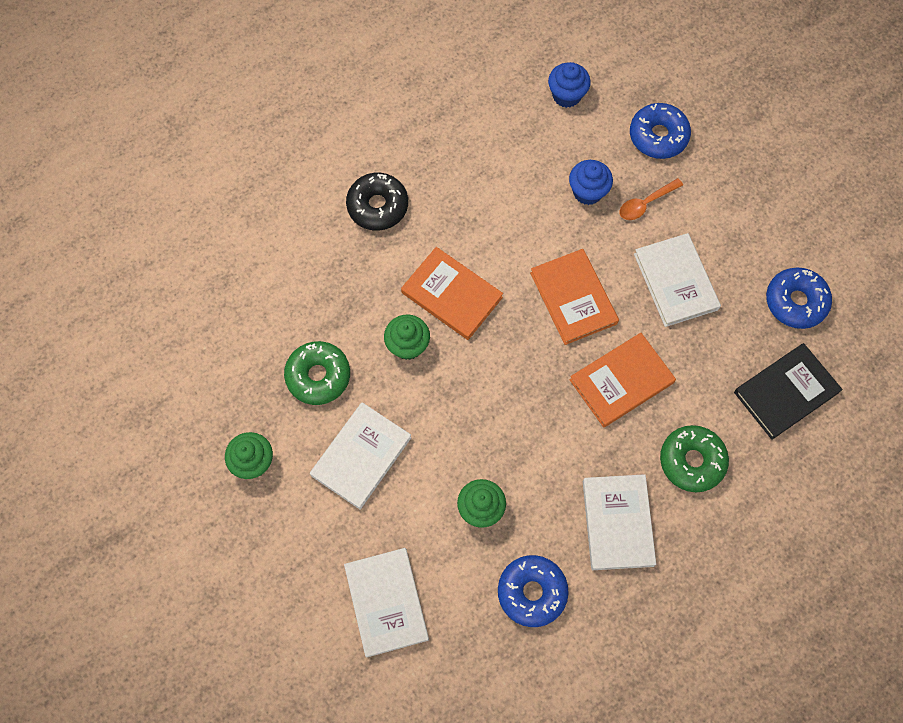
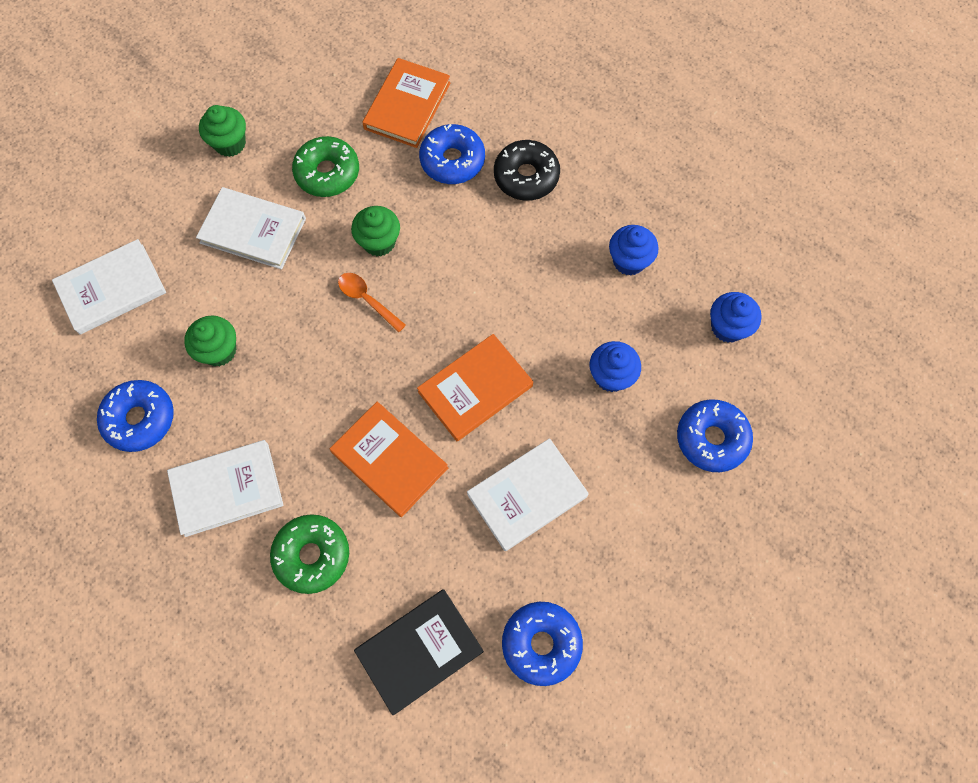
camera: 75 degrees right, 0 degrees up
orange book [401,247,503,340] -> orange book moved to [362,58,451,148]
orange spoon [620,178,683,220] -> orange spoon moved to [338,273,406,333]
black book [734,343,843,440] -> black book turned 75 degrees counterclockwise [354,589,484,715]
none -> blue donut [419,124,485,184]
none -> blue cupcake [609,225,658,276]

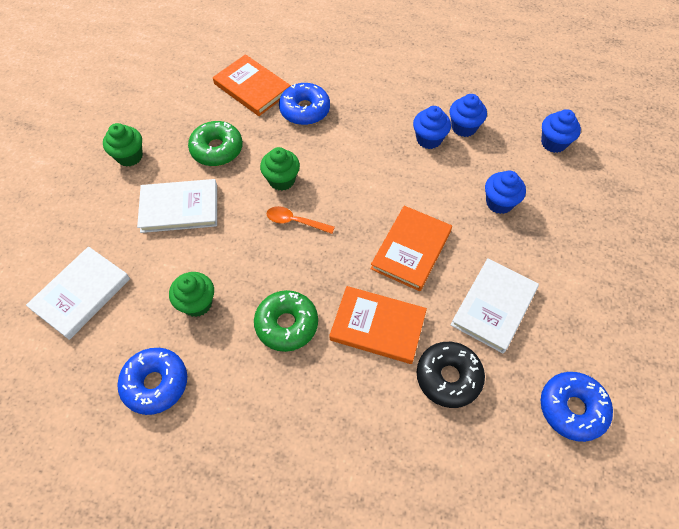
camera: 25 degrees left, 10 degrees down
white book [167,440,284,537] -> none
green donut [270,514,349,594] -> green donut moved to [254,290,318,352]
black book [354,589,484,715] -> none
orange book [362,58,451,148] -> orange book turned 45 degrees counterclockwise [213,54,291,116]
black donut [494,140,560,201] -> black donut moved to [417,342,485,408]
blue donut [677,399,753,472] -> none
none -> blue cupcake [413,106,451,149]

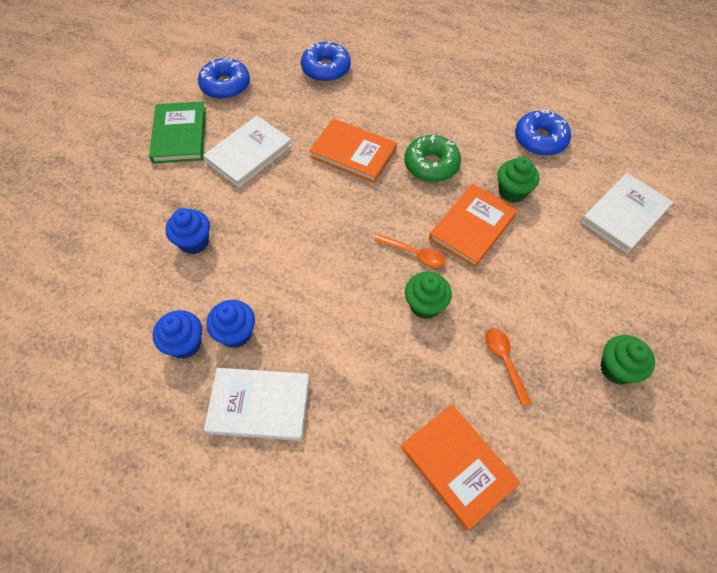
camera: 170 degrees left, 0 degrees up
white book [137,179,217,233] -> white book moved to [204,368,310,441]
green donut [188,121,243,166] -> orange spoon [485,328,532,406]
blue donut [279,83,330,125] -> blue donut moved to [301,42,351,82]
orange book [371,206,452,291] -> orange book moved to [429,184,518,267]
black donut [417,342,485,408] -> none
blue cupcake [541,109,581,153] -> none
none -> green book [149,101,206,164]

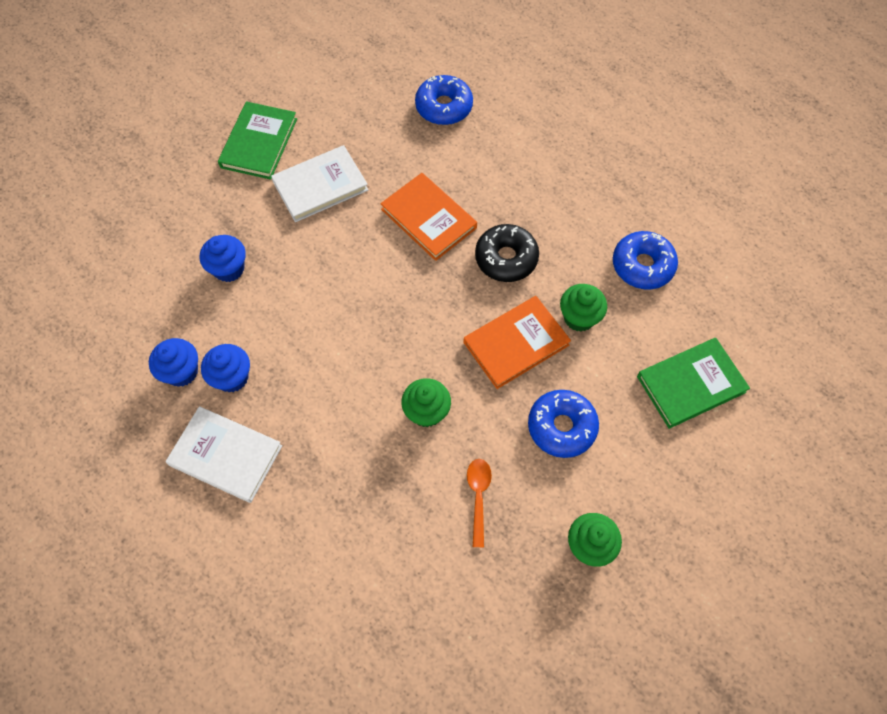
camera: 20 degrees right, 5 degrees up
blue donut [198,58,250,99] -> blue donut moved to [528,390,599,458]
orange spoon [375,234,446,268] -> none
orange book [401,405,520,531] -> none
green donut [405,134,461,182] -> black donut [475,224,539,282]
white book [581,173,673,254] -> green book [637,338,750,429]

